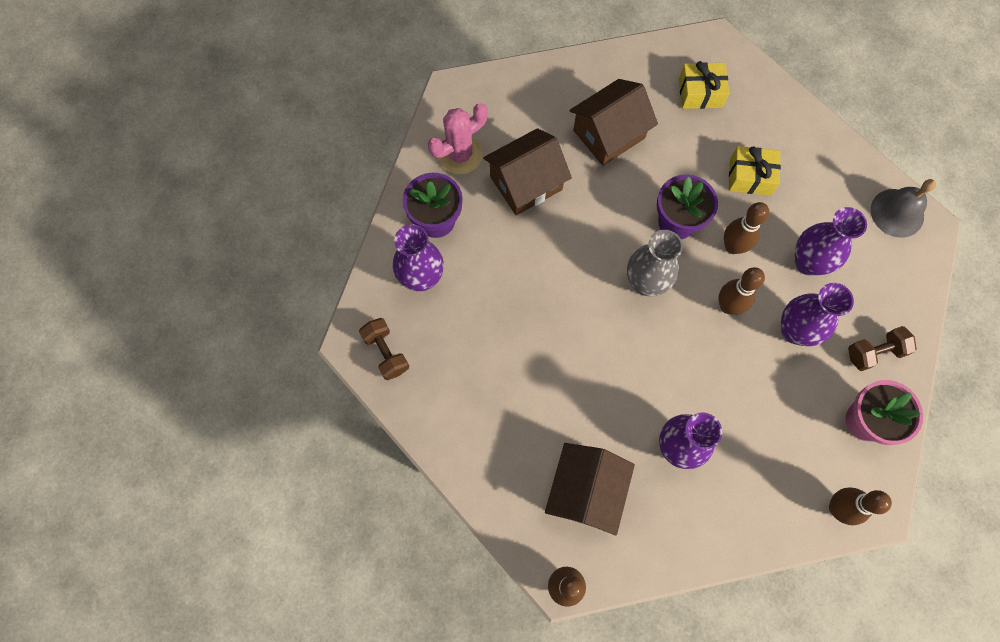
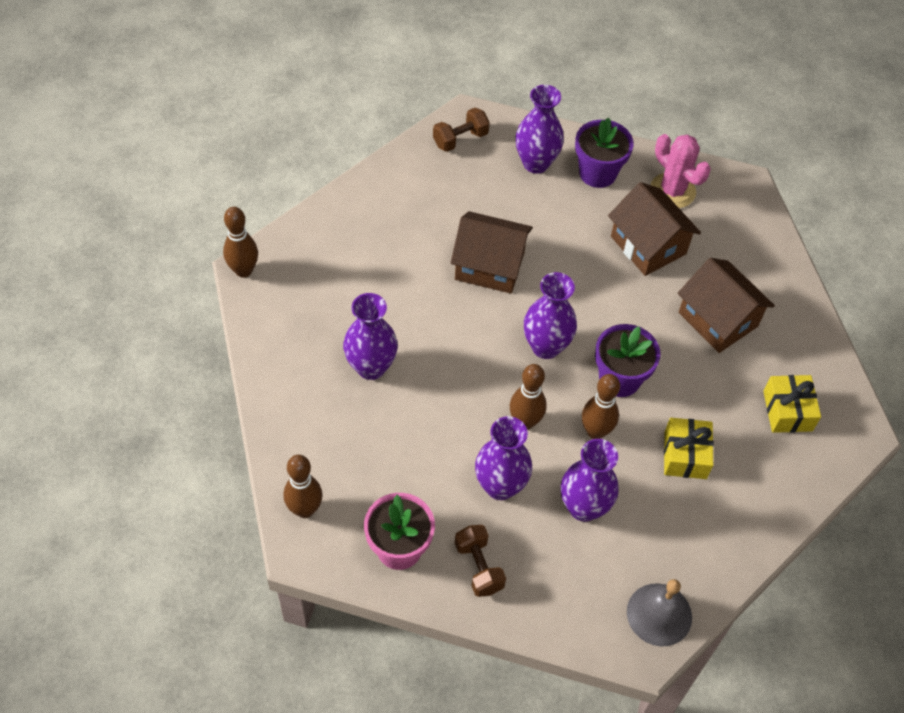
camera: 85 degrees right, 15 degrees down
brown house [545,443,635,535] -> brown house moved to [451,211,533,293]
grey vase [627,230,683,296] -> purple vase [524,272,577,359]

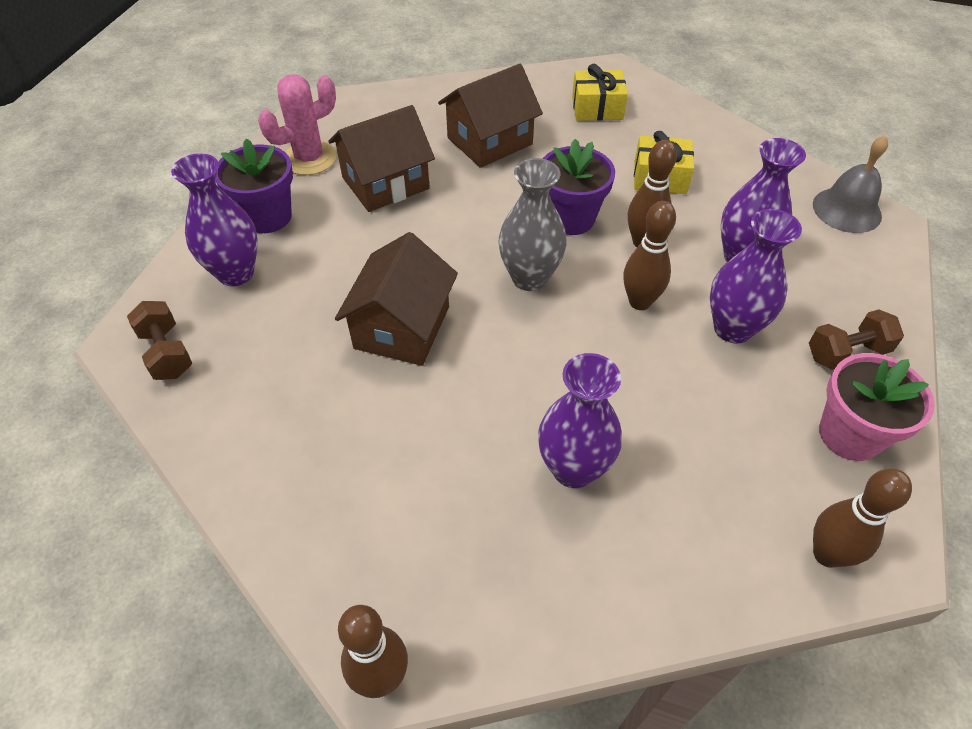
camera: 85 degrees left, 5 degrees down
purple vase [524,272,577,359] -> grey vase [499,158,567,291]

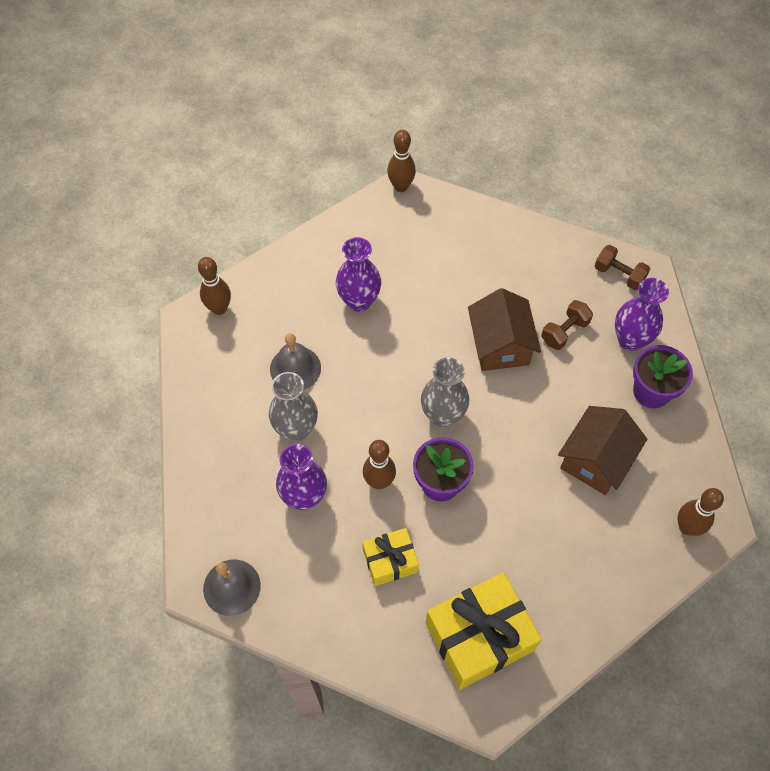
camera: 155 degrees right, 10 degrees up
pink cactus [258,74,337,175] -> none
brown house [438,64,543,168] -> none
yellow gift [572,64,628,121] -> yellow gift [426,572,542,689], size x1.80
brown bowling pin [623,201,676,310] -> brown bowling pin moved to [677,488,724,536]
purple vase [710,209,802,343] -> grey vase [269,372,318,441]
brown dumbbell [809,309,904,370] -> brown dumbbell moved to [541,300,593,350]
pink flower pot [819,353,935,461] -> none
none -> grey bell [270,333,321,390]

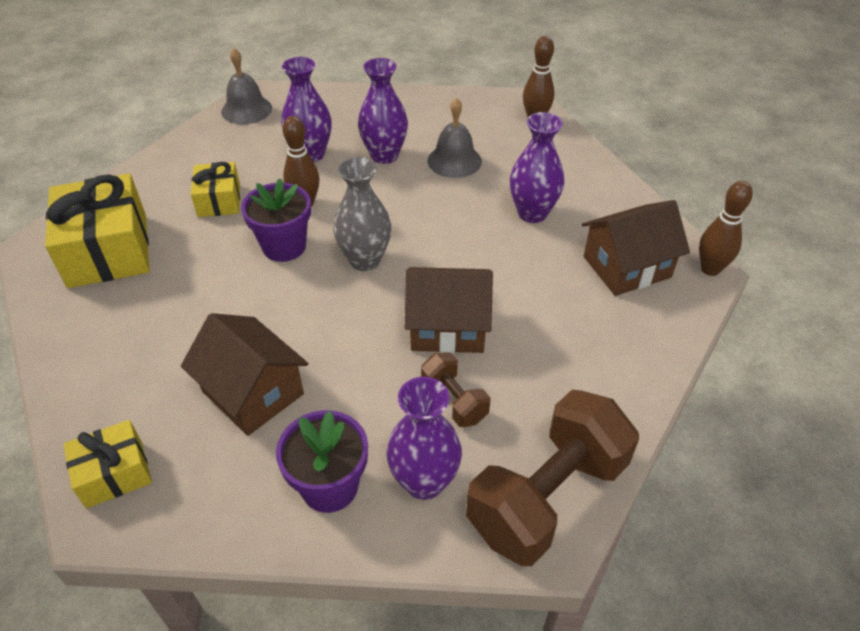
camera: 100 degrees right, 15 degrees down
grey vase [269,372,318,441] -> purple vase [358,58,408,164]
brown dumbbell [595,245,650,290] -> brown dumbbell [466,390,639,566], size x2.06
brown bowling pin [677,488,724,536] -> yellow gift [63,420,152,508]
none -> brown house [582,200,690,296]

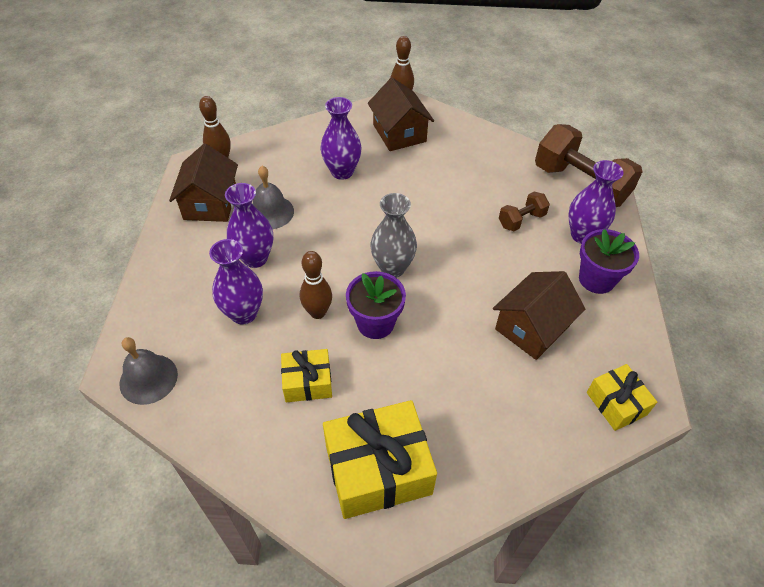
camera: 90 degrees left, 5 degrees up
brown house [405,267,493,353] -> brown house moved to [169,144,238,222]

